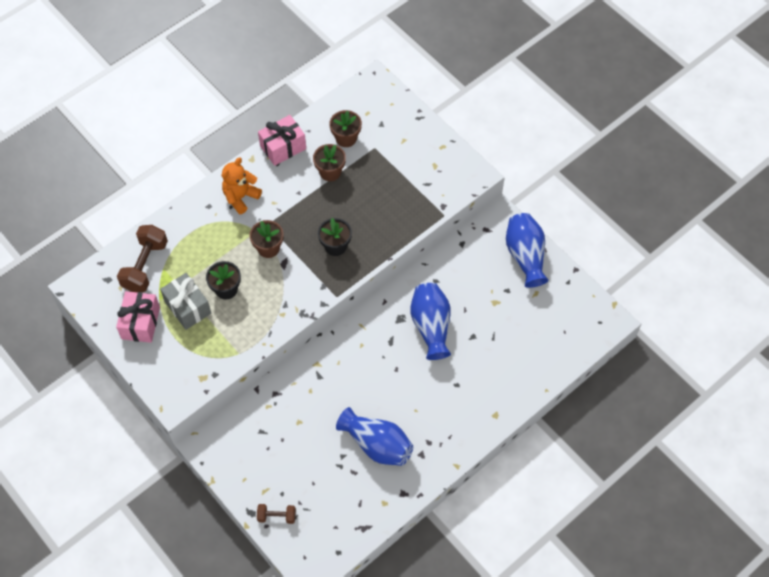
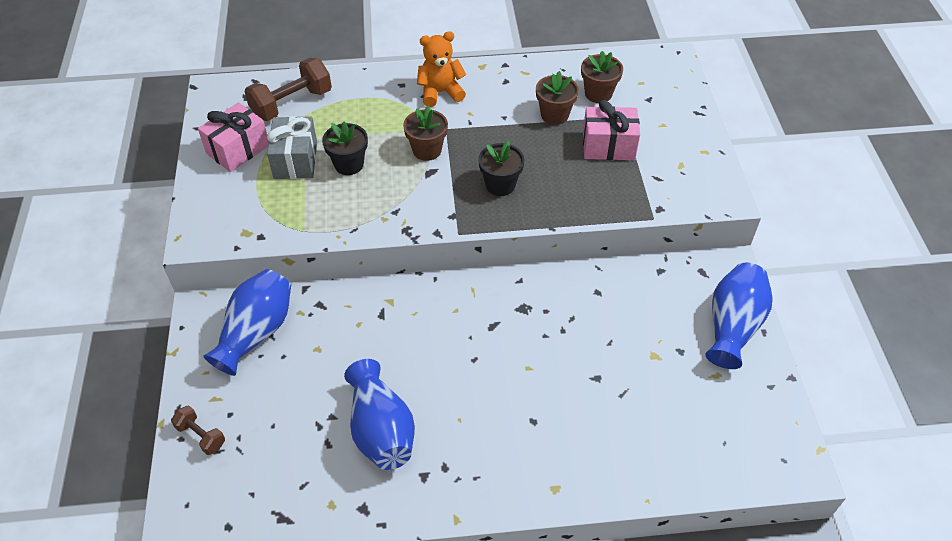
camera: 35 degrees right, 10 degrees down
pink gift [258,115,306,166] -> pink gift moved to [583,100,640,160]
blue vase [410,283,451,360] -> blue vase moved to [203,269,291,376]

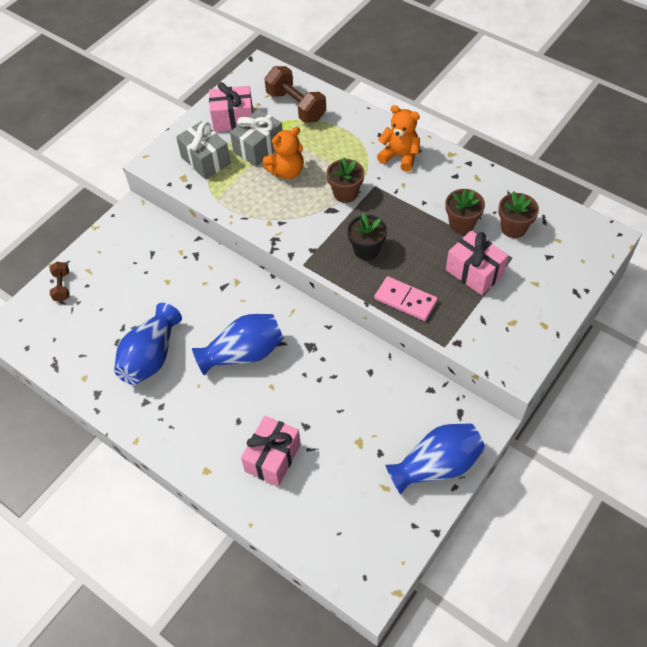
camera: 45 degrees right, 5 degrees up
blue vase [203,269,291,376] -> blue vase moved to [192,314,284,375]
brown dumbbell [244,58,332,121] -> brown dumbbell turned 45 degrees clockwise [265,66,326,123]
black flower pot [322,121,368,175] -> orange teddy bear [263,127,304,179]
none -> grey gift [176,121,231,179]
none -> pink gift [241,416,301,486]
none -> pink domino [374,276,438,321]

